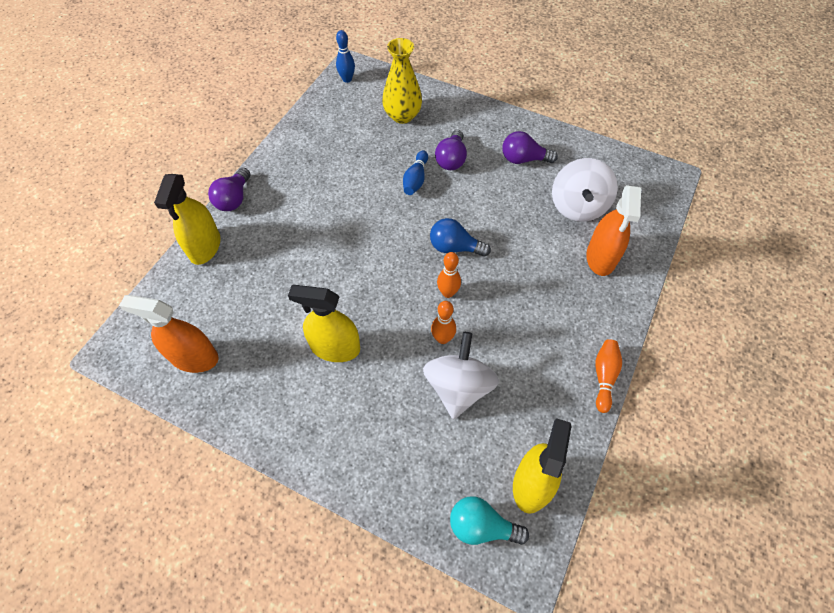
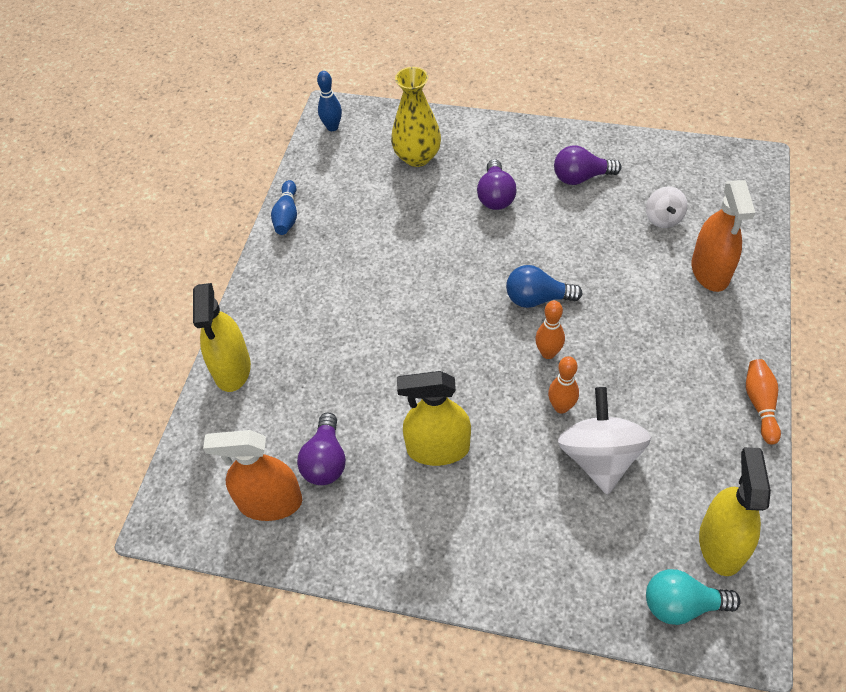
camera: 10 degrees left, 5 degrees down
purple light bulb [208,168,250,211] -> purple light bulb moved to [297,412,346,485]
blue bowling pin [403,150,428,195] -> blue bowling pin moved to [271,180,297,235]
white spinning top [552,158,618,222] -> white spinning top [646,187,688,228], size x0.55

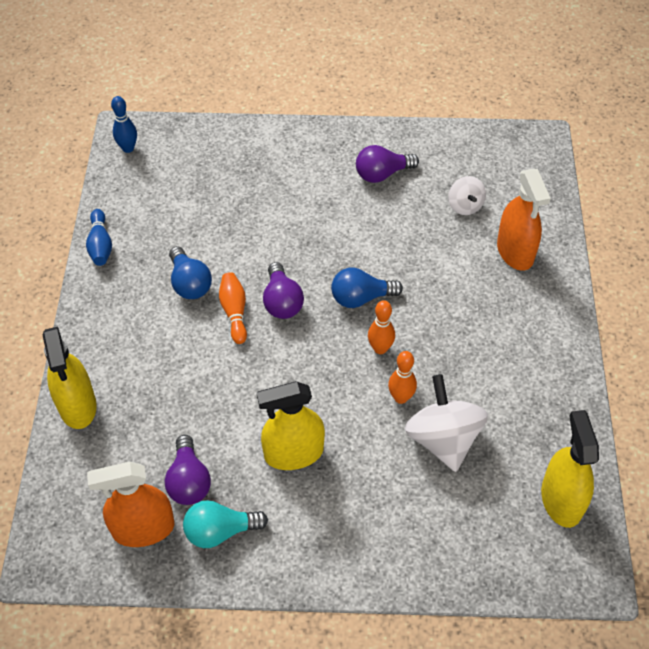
camera: 15 degrees left, 0 degrees up
yellow vase [391,67,441,167] -> none
purple light bulb [477,159,516,210] -> purple light bulb moved to [263,262,304,319]
turquoise light bulb [646,569,741,625] -> turquoise light bulb moved to [183,500,268,548]
orange bowling pin [746,359,781,445] -> orange bowling pin moved to [219,272,247,344]
none -> blue light bulb [169,246,212,299]

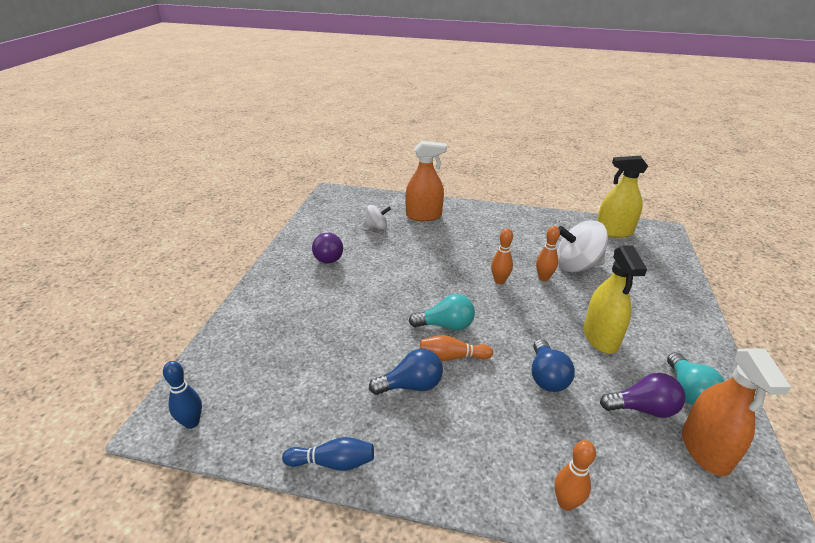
camera: 80 degrees left, 20 degrees down
yellow spray bottle [43,326,97,429] -> orange bowling pin [554,440,596,511]
purple light bulb [263,262,304,319] -> turquoise light bulb [409,294,475,331]
blue light bulb [331,267,403,308] -> blue light bulb moved to [532,339,575,392]

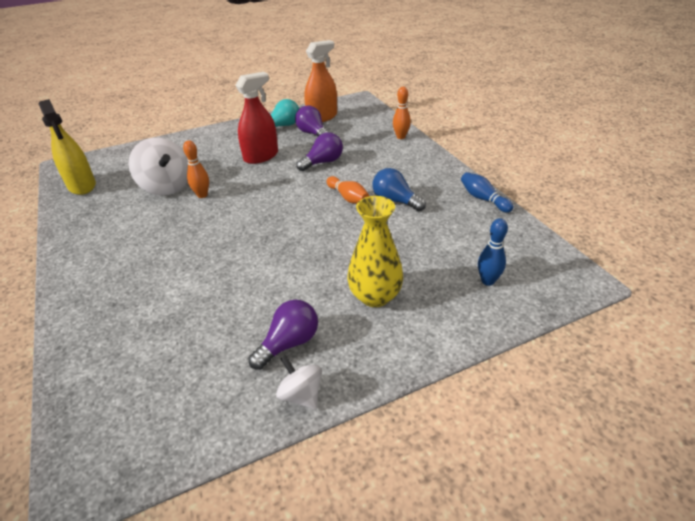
camera: 125 degrees left, 5 degrees up
blue bowling pin [163,361,202,429] -> blue bowling pin moved to [478,218,508,286]
white spinning top [363,205,391,230] -> white spinning top moved to [276,355,322,410]
orange spray bottle [406,141,447,221] -> none
turquoise light bulb [409,294,475,331] -> none
orange bowling pin [491,228,513,284] -> none
blue light bulb [532,339,575,392] -> purple light bulb [296,132,343,171]
yellow spray bottle [584,245,647,354] -> red spray bottle [235,72,278,164]
none -> yellow vase [347,196,403,307]

